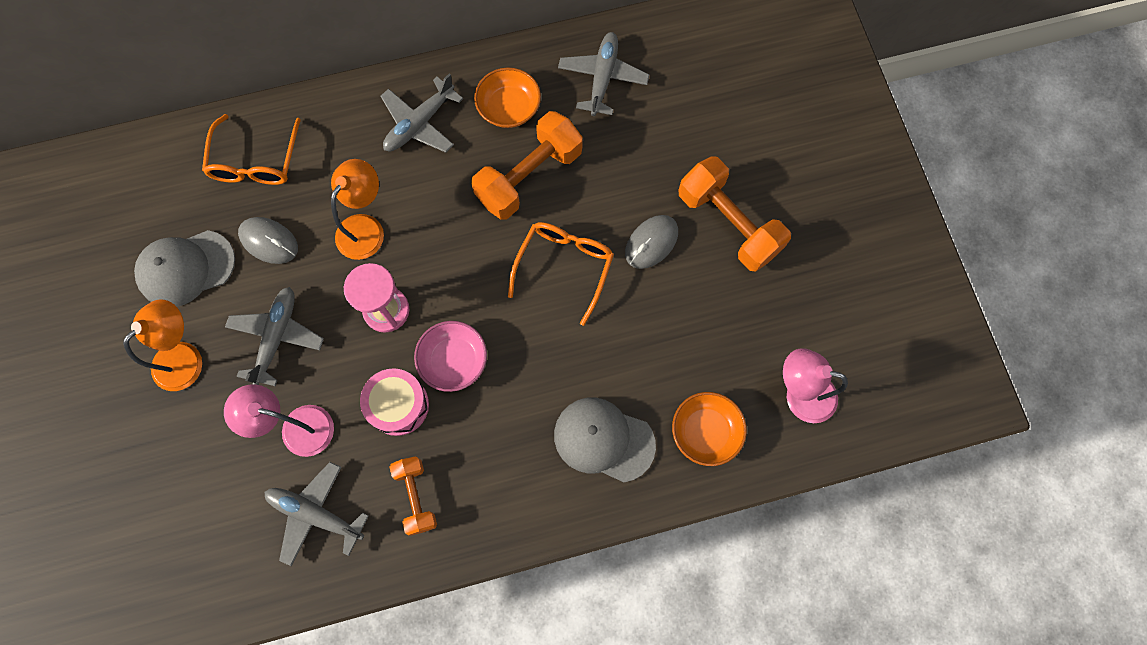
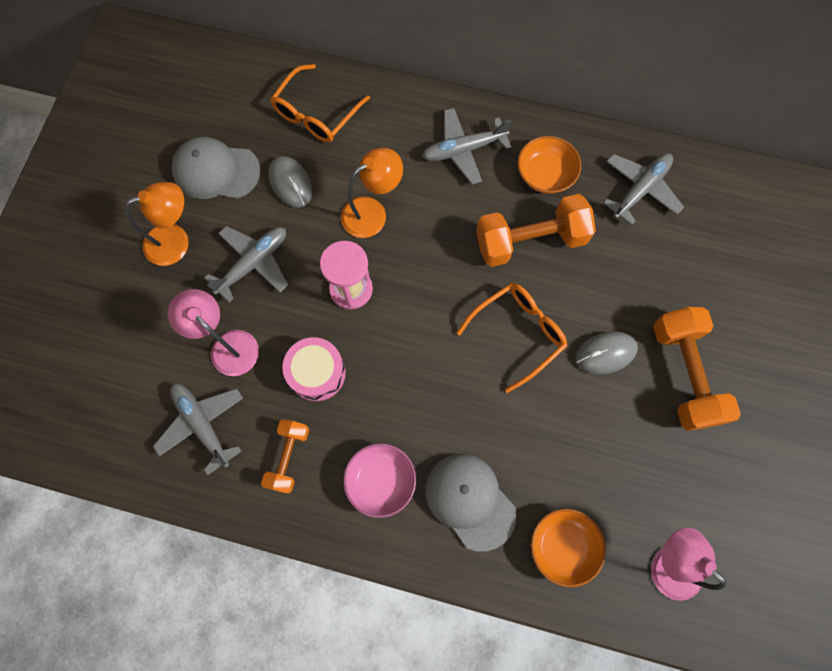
camera: 30 degrees right, 0 degrees up
pink bowl [414,321,487,392] -> pink bowl moved to [343,443,416,518]

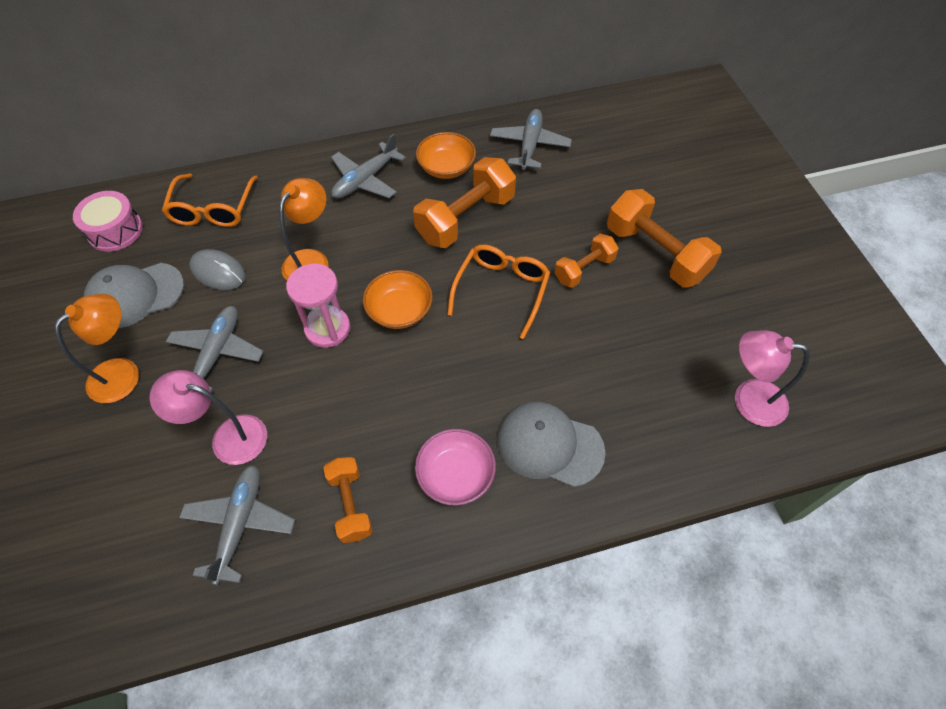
camera: 30 degrees left, 15 degrees down
grey plane [153,383,243,475] -> grey plane turned 75 degrees clockwise [179,465,295,585]
pink drum [282,337,346,401] -> pink drum moved to [73,191,143,252]
orange bowl [531,509,606,587] -> orange bowl moved to [363,270,433,329]
grey mouse [575,331,638,375] -> orange dumbbell [554,234,619,288]

